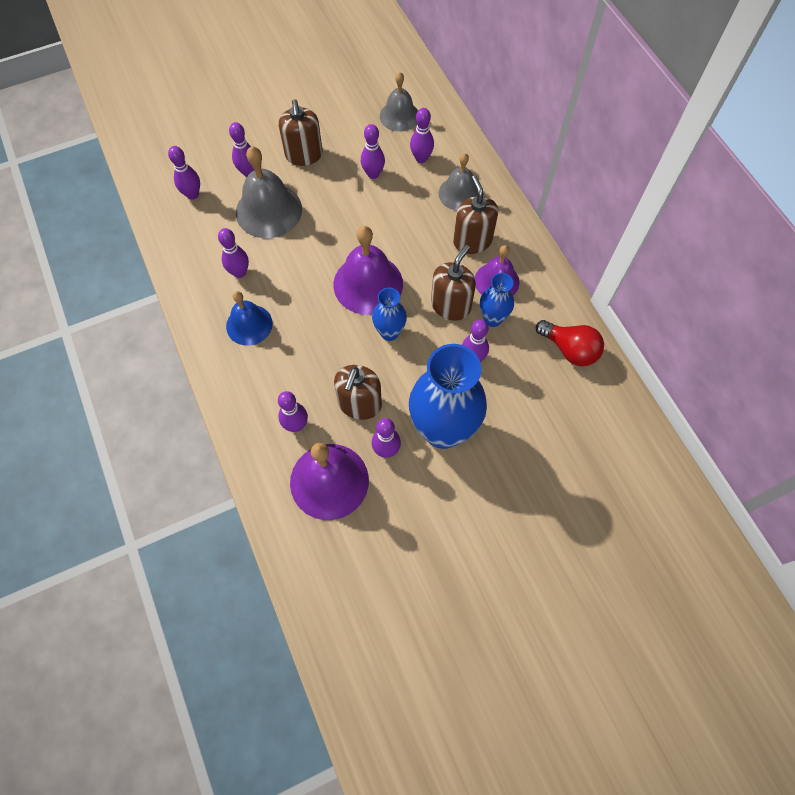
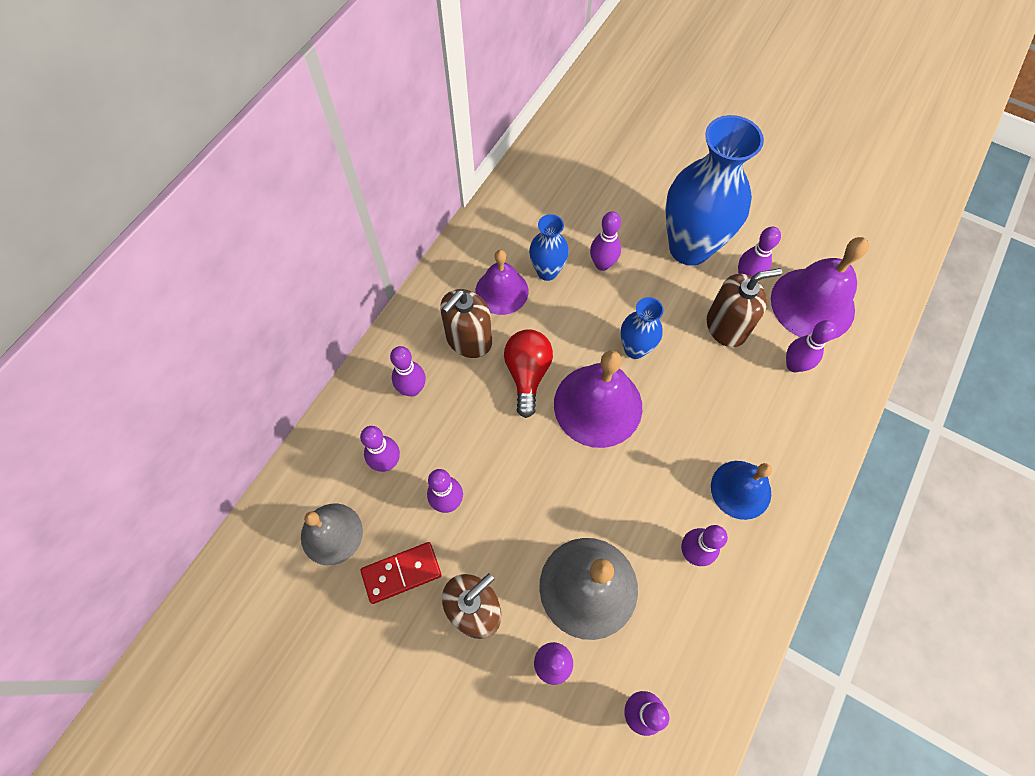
camera: 125 degrees left, 0 degrees up
brown soap dispenser [431,245,476,321] -> none
grey bell [439,153,478,211] -> purple bowling pin [390,346,426,397]
red light bulb [536,320,604,366] -> red light bulb moved to [504,329,553,418]
none -> red domino [361,542,442,604]

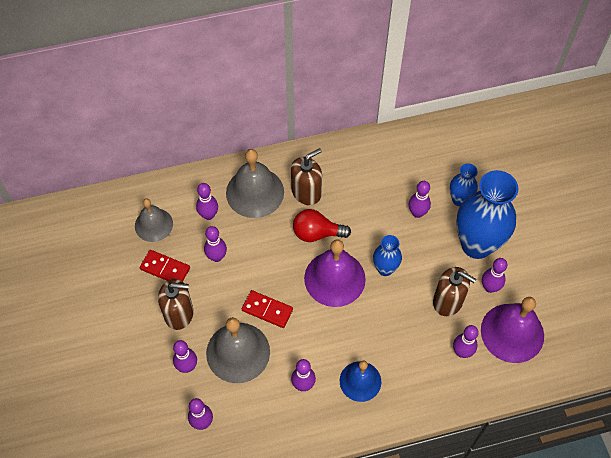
camera: 45 degrees right, 5 degrees down
purple bowling pin [390,346,426,397] -> grey bell [226,149,284,218]
brown soap dispenser [440,289,492,358] -> brown soap dispenser turned 150 degrees clockwise [291,148,322,205]
purple bell [475,250,528,315] -> none
red light bulb [504,329,553,418] -> red light bulb turned 135 degrees counterclockwise [293,209,351,242]
blue vase [529,214,569,281] -> blue vase moved to [450,163,478,206]
none -> red domino [242,290,293,328]

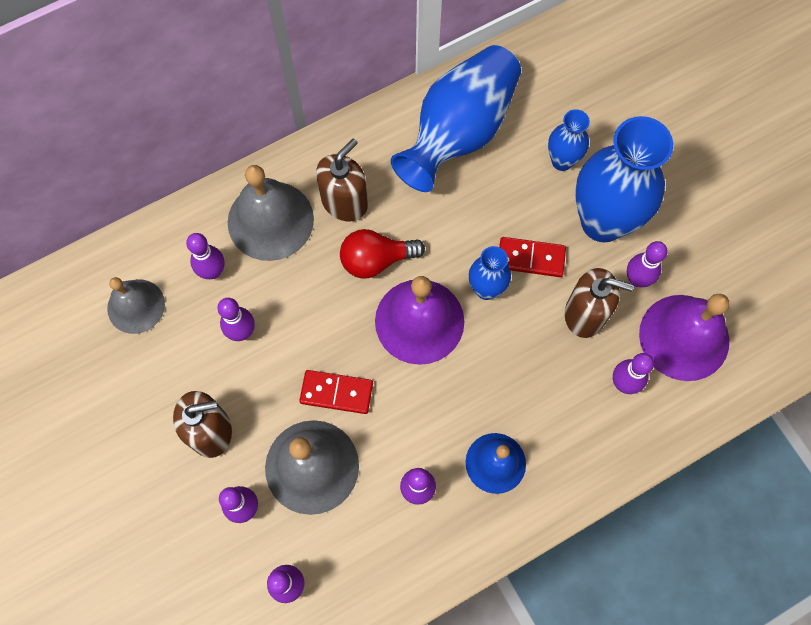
camera: 15 degrees left, 10 degrees up
red domino [140,250,190,282] -> red domino moved to [499,237,566,277]
purple bowling pin [409,181,431,218] -> none
none -> blue vase [391,45,521,192]

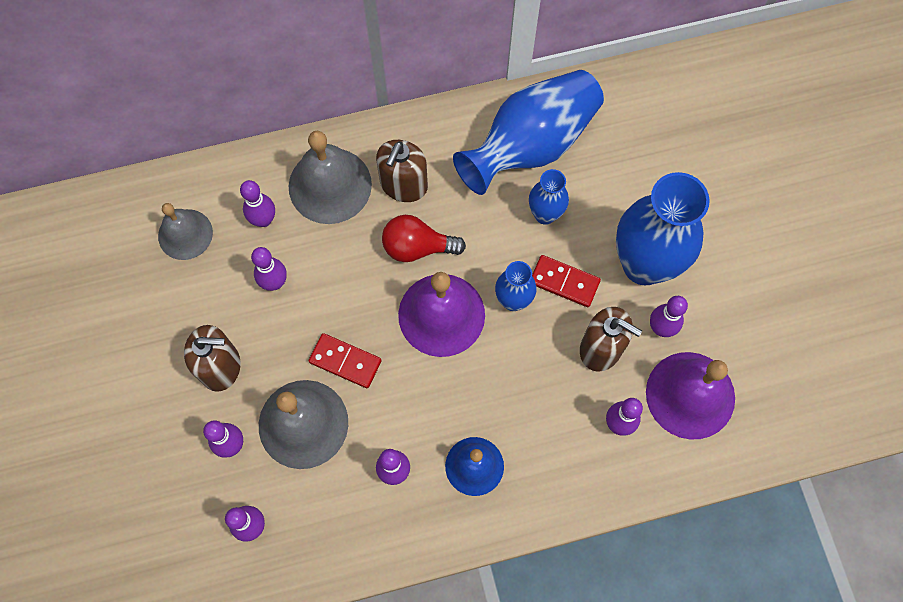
camera: 15 degrees right, 0 degrees up
brown soap dispenser [316,138,368,221] -> brown soap dispenser turned 150 degrees clockwise [376,140,428,202]
blue vase [548,109,590,171] -> blue vase moved to [529,169,569,225]

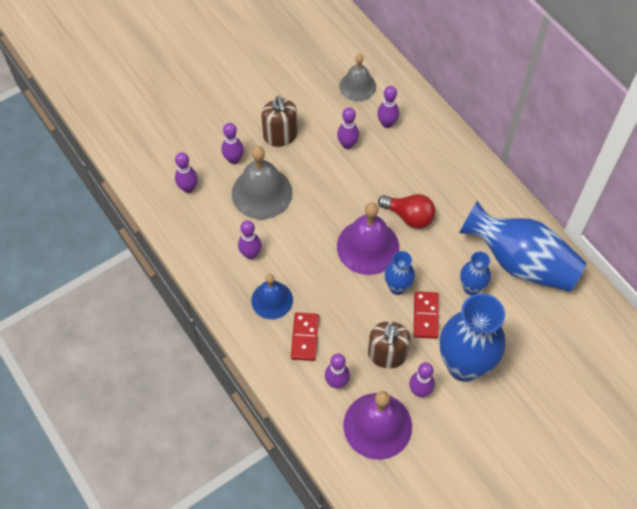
camera: 70 degrees right, 10 degrees down
grey bell [289,131,372,224] -> none
red domino [309,333,382,388] -> red domino moved to [291,312,319,361]
brown soap dispenser [376,140,428,202] -> none
red light bulb [382,215,466,262] -> red light bulb turned 135 degrees clockwise [378,194,435,229]

